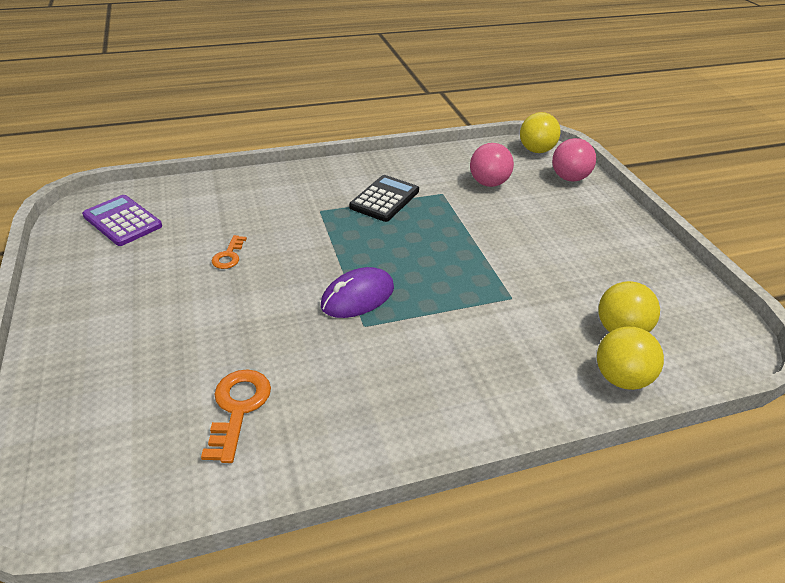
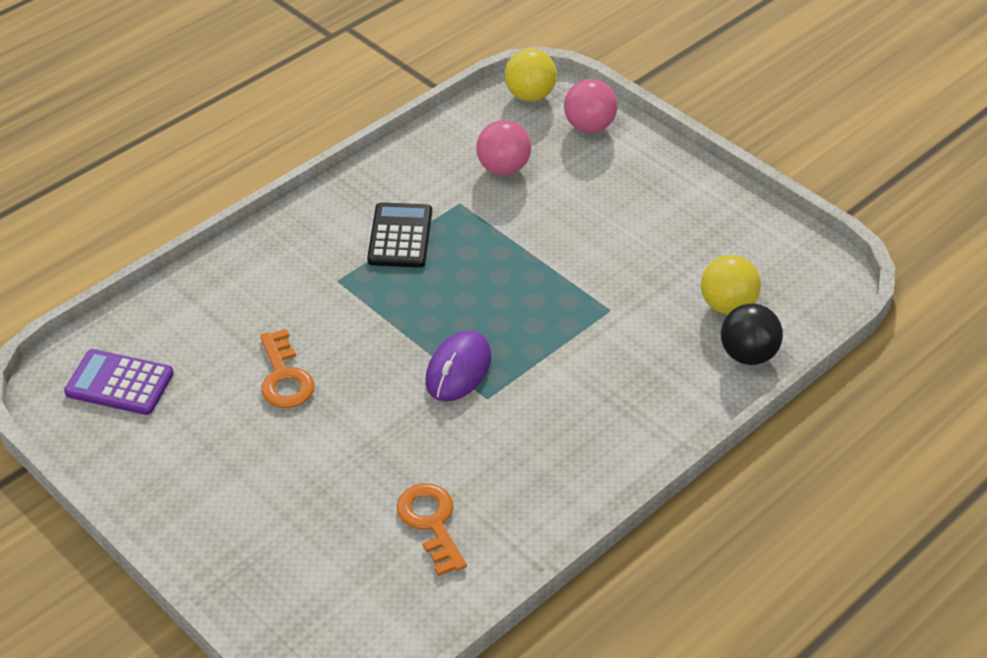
camera: 25 degrees left, 5 degrees up
orange key [212,235,247,269] -> orange key [260,329,315,408], size x1.62
yellow ball [597,326,664,390] -> black ball [721,303,783,365]

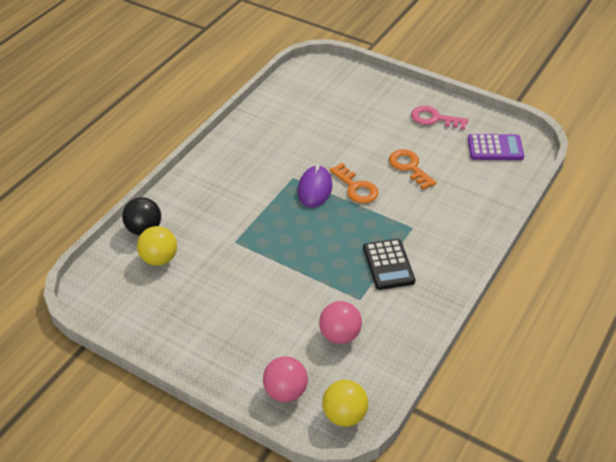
camera: 165 degrees right, 0 degrees up
orange key [397,483,467,576] -> orange key moved to [329,163,379,203]
none -> pink key [411,106,468,130]

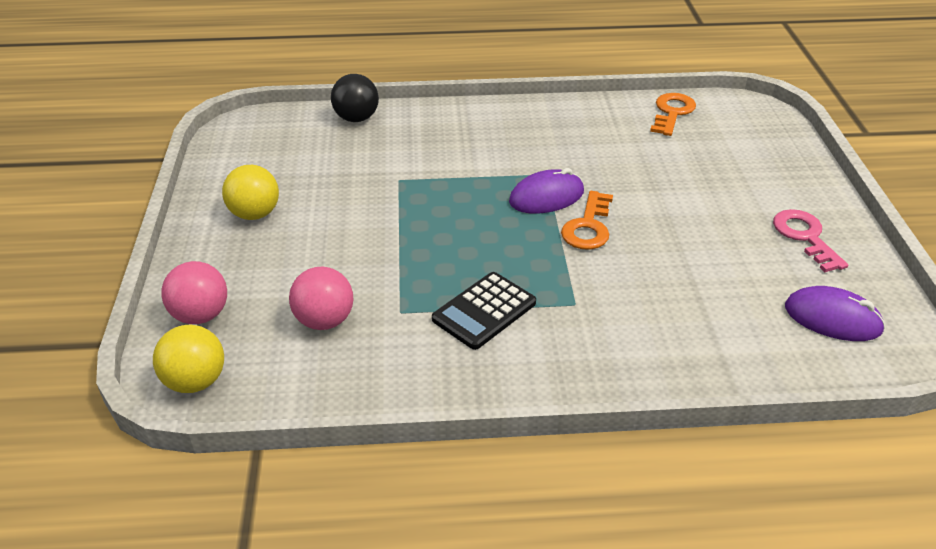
camera: 55 degrees right, 5 degrees down
yellow ball [137,226,177,266] -> yellow ball moved to [222,165,279,220]
orange key [389,149,437,190] -> orange key moved to [650,93,696,136]
purple calculator [468,134,524,160] -> purple mouse [785,286,885,341]

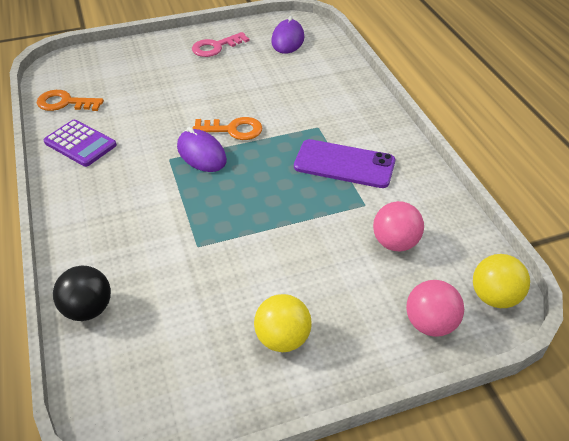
camera: 105 degrees left, 5 degrees up
black calculator [432,272,536,350] -> purple phone [294,139,395,188]
none -> purple calculator [43,120,117,167]

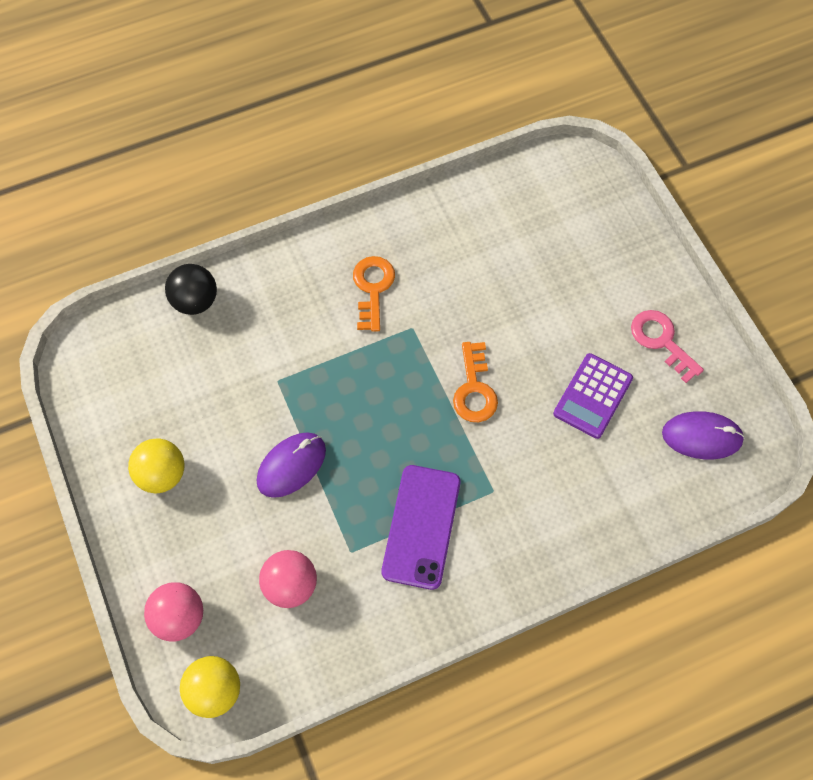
camera: 85 degrees right, 20 degrees up
orange key [37,90,104,111] -> orange key moved to [353,256,395,332]
purple calculator [43,120,117,167] -> purple calculator moved to [553,353,633,439]
purple mouse [177,127,227,172] -> purple mouse moved to [256,432,326,498]

